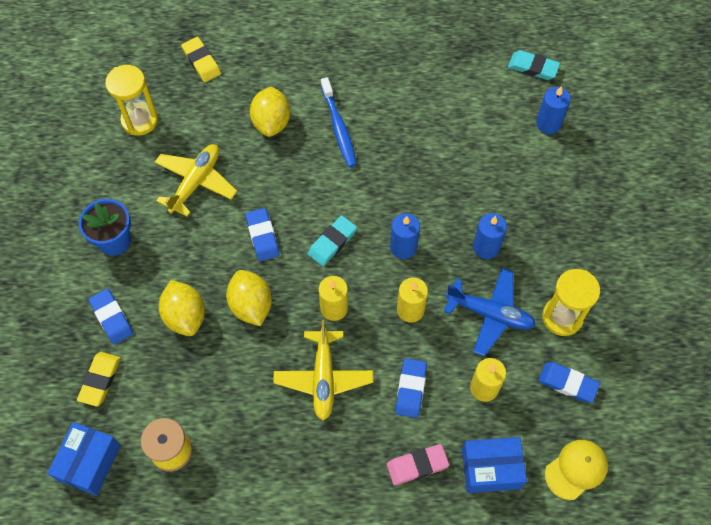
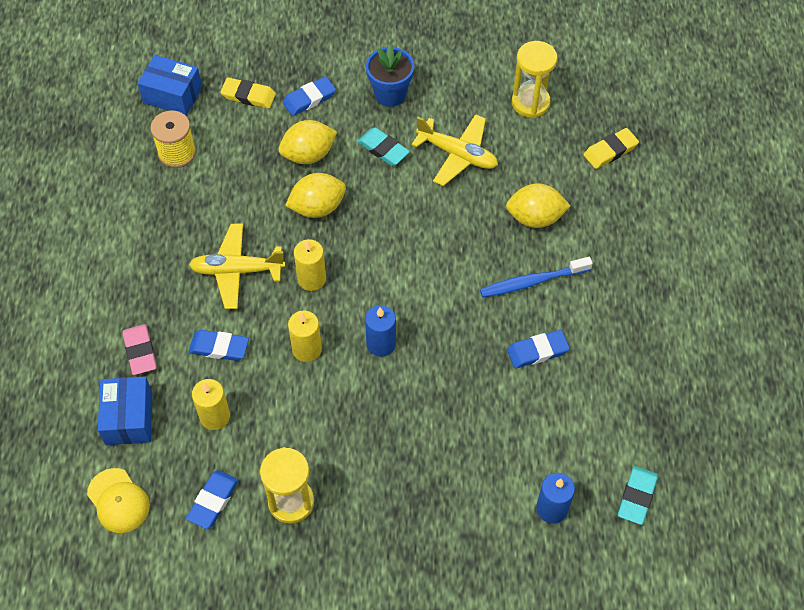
camera: 90 degrees right, 5 degrees down
blue eraser [245,208,280,261] -> blue eraser moved to [507,330,570,368]
turquoise eraser [308,215,357,266] -> turquoise eraser moved to [357,127,410,166]
blue plane [444,268,536,356] -> none
blue candle [473,213,507,259] -> none

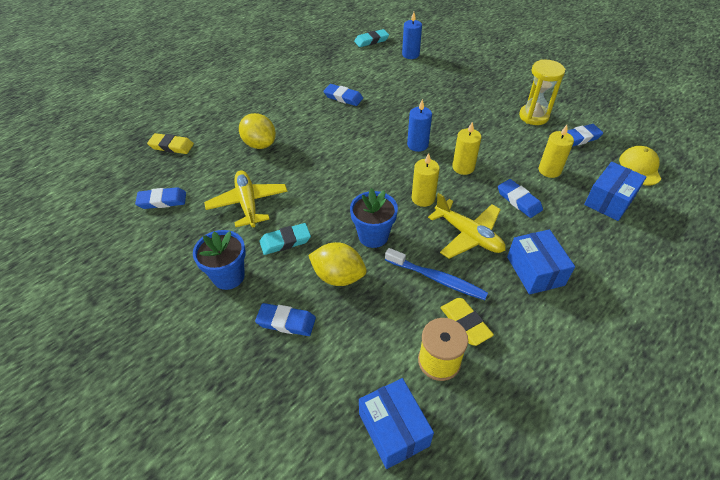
camera: 135 degrees left, 10 degrees down
pink eraser [122,324,157,375] -> none
yellow eraser [220,77,276,109] -> yellow eraser moved to [440,298,494,346]
yellow lemon [285,173,346,218] -> blue flower pot [350,188,398,248]
turquoise eraser [357,127,410,166] -> turquoise eraser turned 75 degrees clockwise [260,223,311,255]
blue toothbrush [480,257,593,298] -> blue toothbrush moved to [385,248,488,300]
yellow hourglass [512,41,557,118] -> blue eraser [135,187,186,209]
none -> blue box [507,229,575,295]

